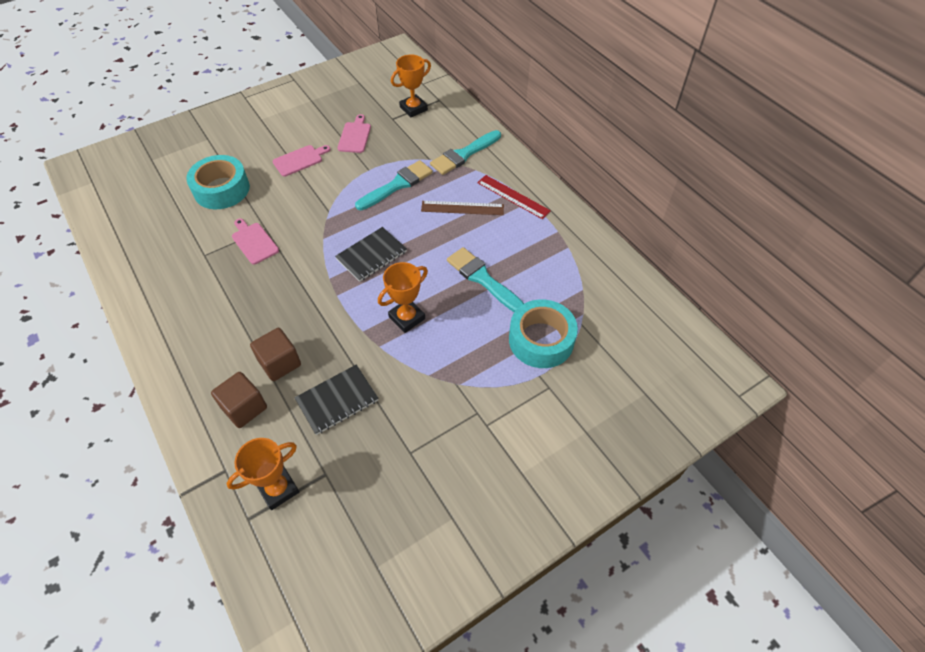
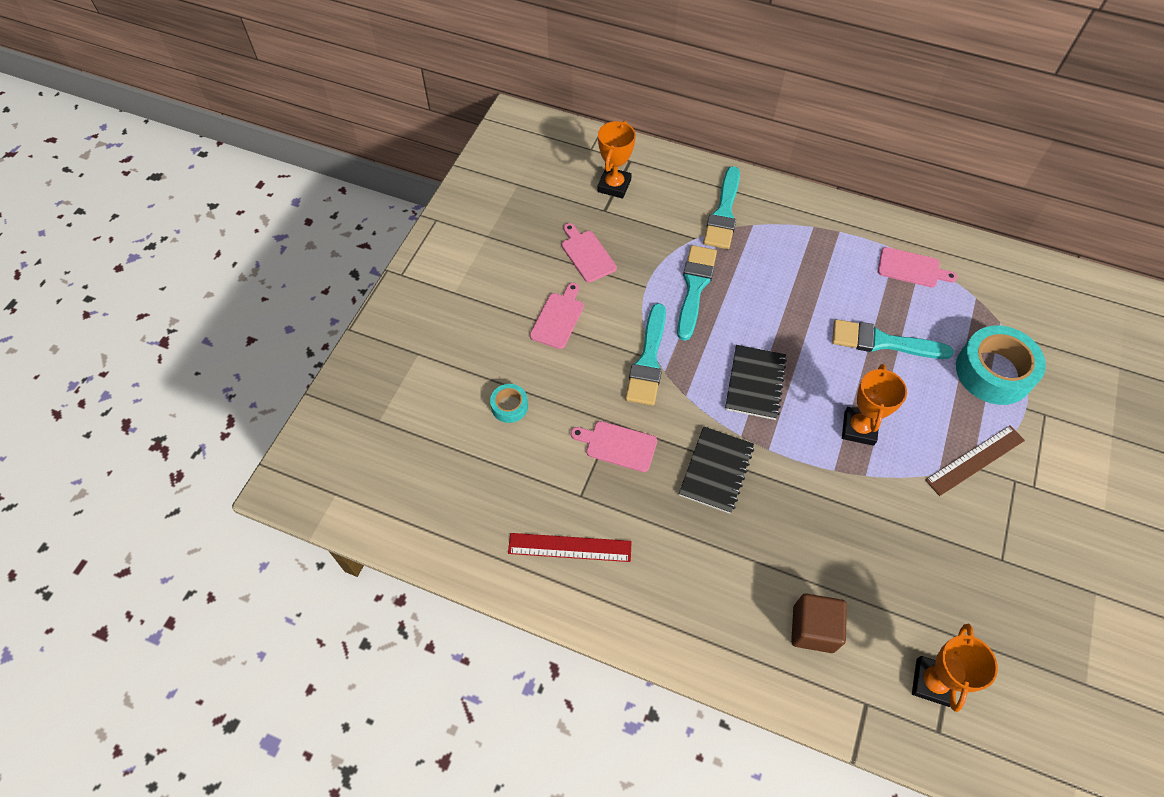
camera: 35 degrees left, 5 degrees up
turquoise tape [186,155,250,209] -> turquoise tape [490,384,528,423], size x0.48
brown cube [250,328,301,381] -> none
black notebook [294,365,379,435] -> black notebook moved to [679,426,754,514]
brown ruler [421,201,504,215] -> brown ruler moved to [925,425,1025,496]
red ruler [477,175,551,219] -> red ruler moved to [508,533,632,562]
none -> turquoise brush [625,303,666,406]
none -> pink cutting board [878,247,957,287]

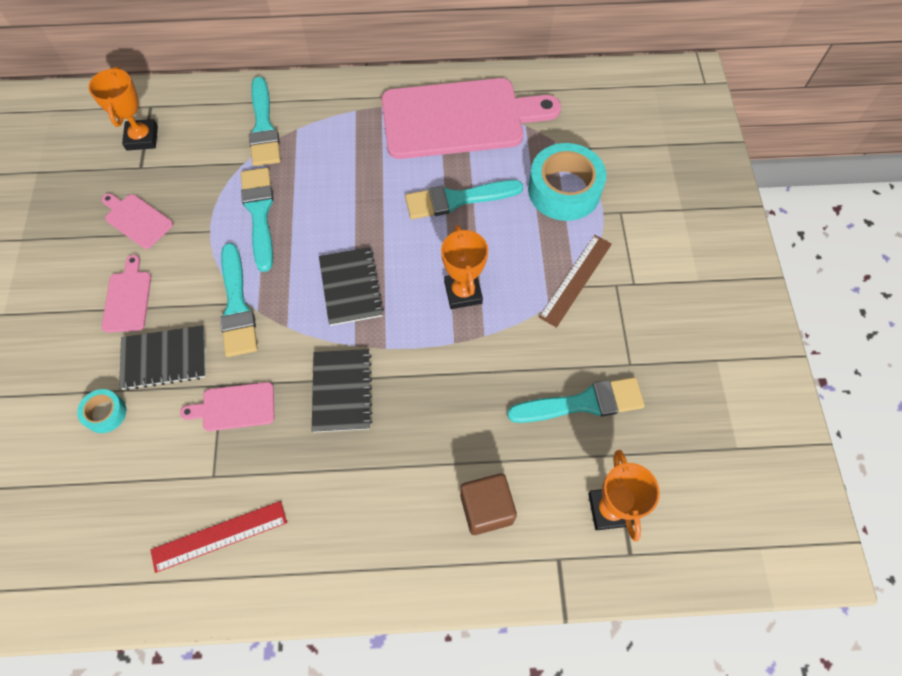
camera: 25 degrees left, 5 degrees up
pink cutting board [878,247,957,287] -> pink cutting board [381,78,561,159], size x2.35
none -> black notebook [119,326,206,390]
none -> turquoise brush [507,377,645,423]

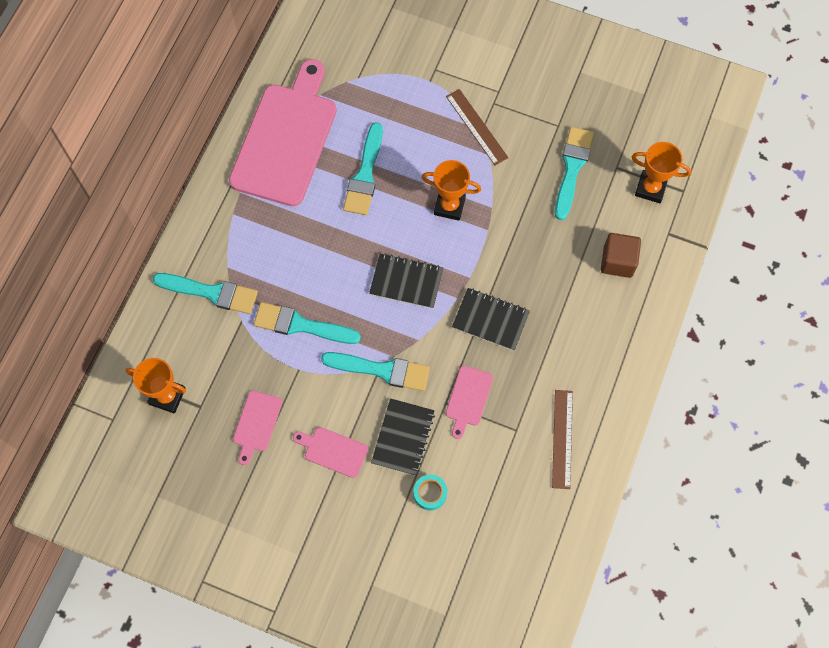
camera: 65 degrees left, 5 degrees up
pink cutting board [101,193,173,249] -> pink cutting board turned 45 degrees counterclockwise [233,391,282,465]
red ruler [150,501,287,573] -> brown ruler [552,390,573,489]
turquoise tape [528,143,606,221] -> none

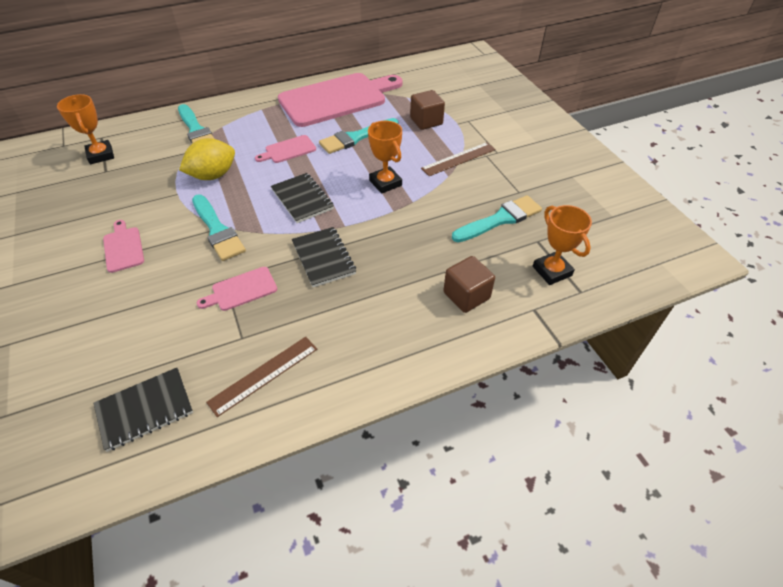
camera: 45 degrees right, 20 degrees down
pink cutting board [233,391,282,465] -> pink cutting board moved to [255,135,316,163]
turquoise brush [254,302,361,344] -> yellow lemon [179,138,235,180]
black notebook [371,398,435,476] -> black notebook moved to [94,368,193,452]
turquoise tape [413,474,447,510] -> none
brown ruler [446,89,509,165] -> brown ruler turned 45 degrees clockwise [421,142,496,176]
none -> brown cube [410,90,445,130]

